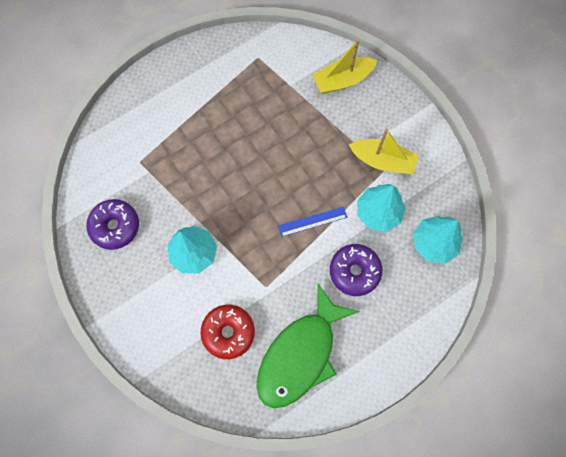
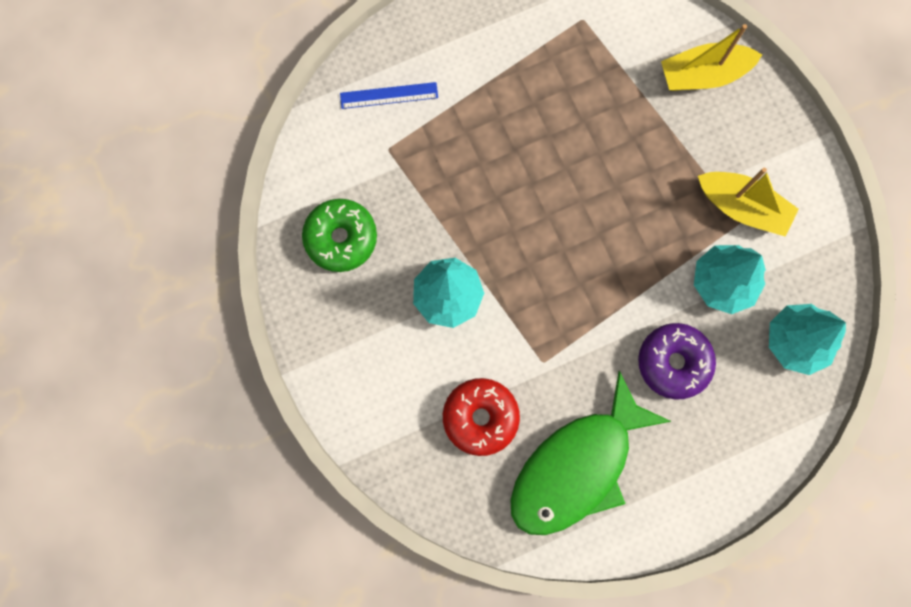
camera: 10 degrees right, 5 degrees up
purple donut [87,199,139,250] -> green donut [302,199,377,272]
blue ruler [278,207,347,237] -> blue ruler moved to [340,82,438,109]

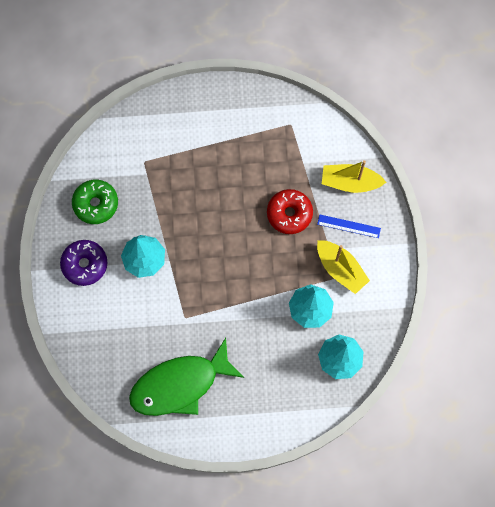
camera: 20 degrees right, 5 degrees down
blue ruler [340,82,438,109] -> blue ruler moved to [317,215,381,238]
red donut [443,378,520,456] -> red donut moved to [267,189,313,234]
purple donut [638,323,716,400] -> purple donut moved to [60,240,108,286]

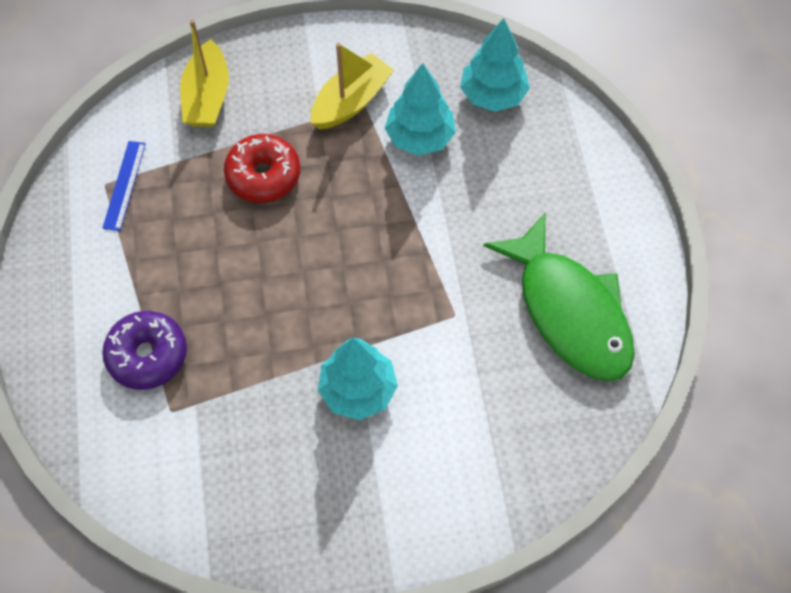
camera: 95 degrees left, 10 degrees down
purple donut [60,240,108,286] -> purple donut moved to [102,311,187,390]
green donut [72,180,118,224] -> none
blue ruler [317,215,381,238] -> blue ruler moved to [102,141,146,231]

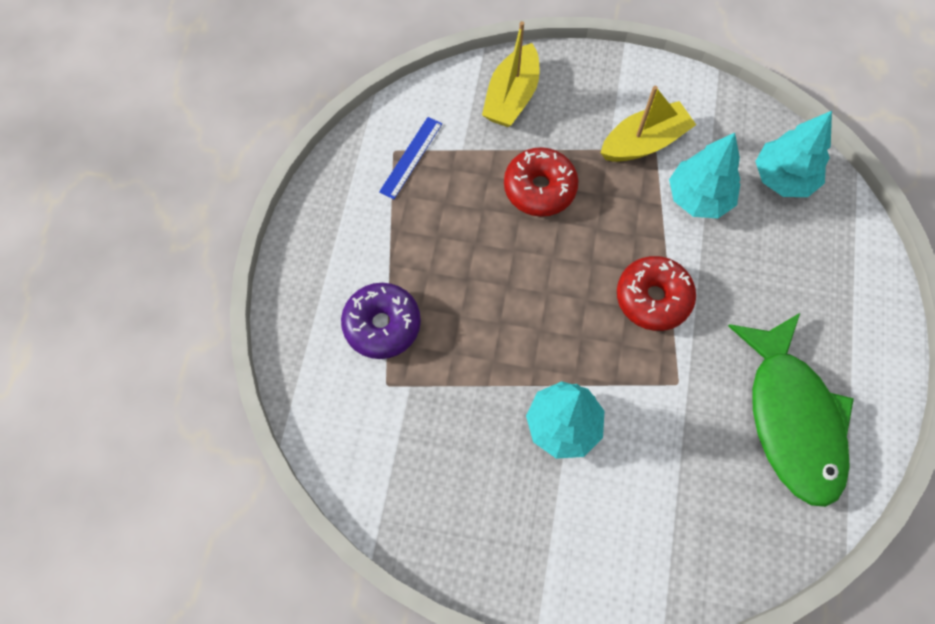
camera: 20 degrees right, 5 degrees up
none -> red donut [617,256,696,331]

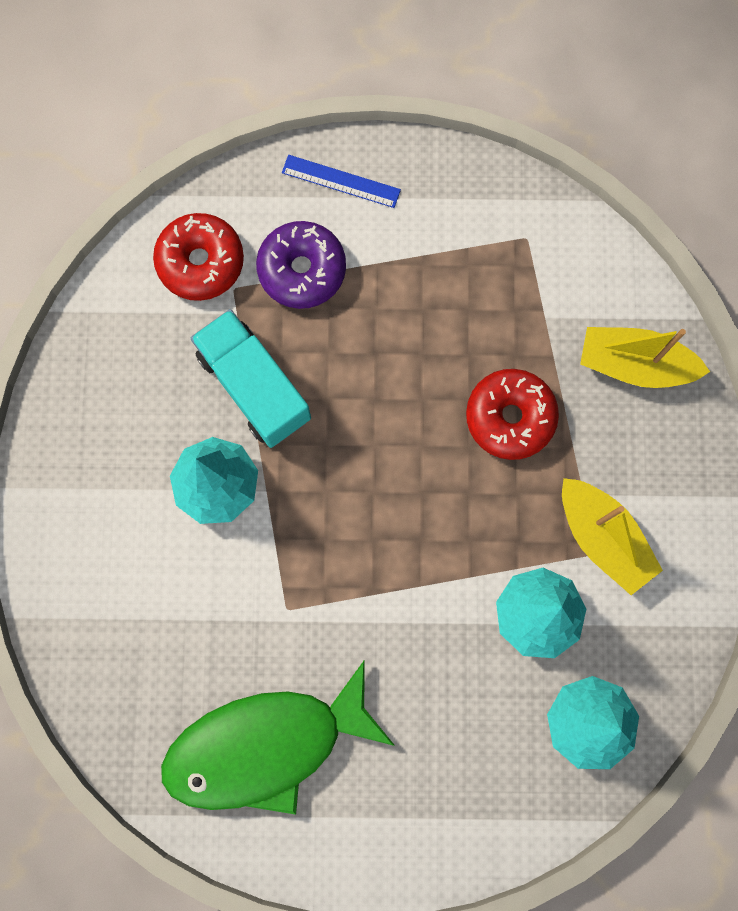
camera: 80 degrees right, 10 degrees up
blue ruler [379,117,442,199] -> blue ruler moved to [282,155,401,208]
red donut [617,256,696,331] -> red donut moved to [153,213,244,301]
none -> turquoise truck [191,309,311,448]

